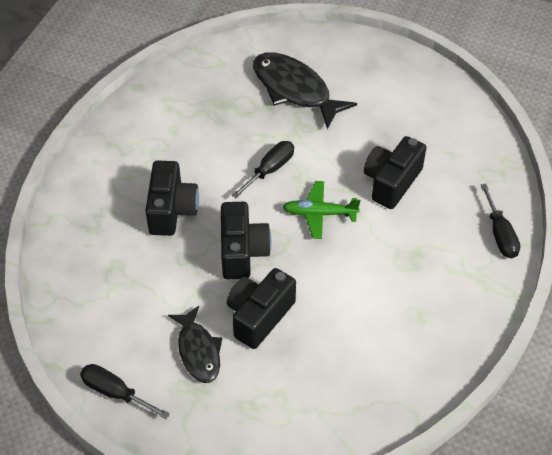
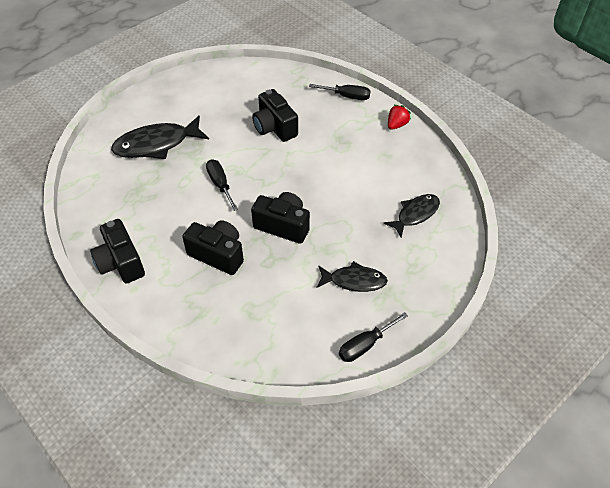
camera: 65 degrees left, 0 degrees up
black camera [227,268,296,349] -> black camera moved to [90,219,145,284]
green plane [283,181,360,239] -> none
none -> black fish [383,194,440,238]
none -> red strawberry [388,104,411,130]

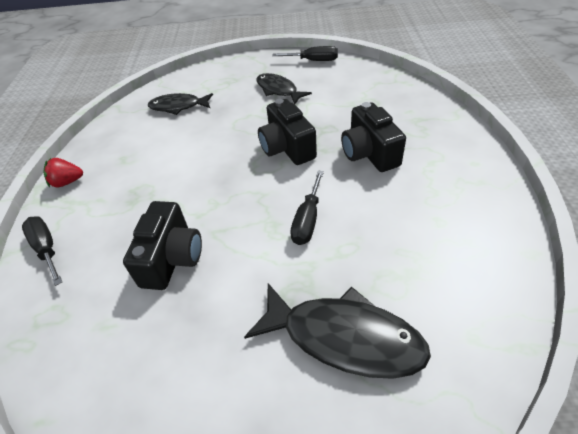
camera: 135 degrees left, 5 degrees down
black camera [90,219,145,284] -> none

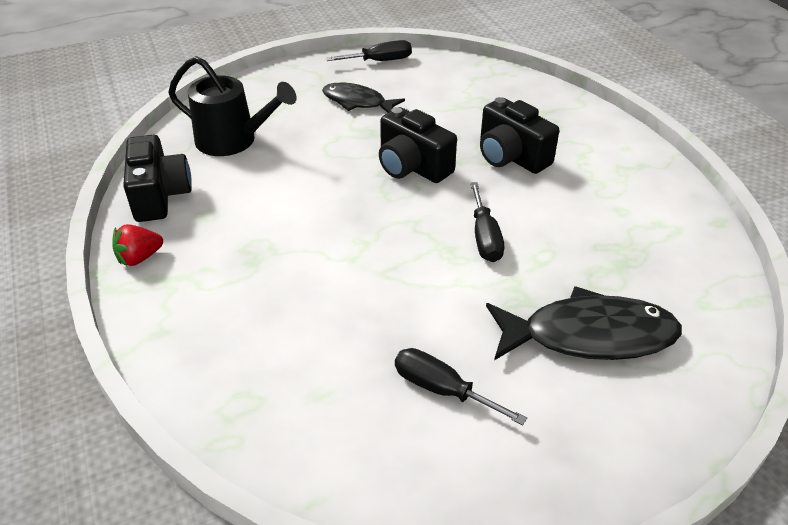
camera: 25 degrees left, 5 degrees down
black screwdriver [22,216,62,286] -> black screwdriver moved to [395,348,527,425]
black camera [123,201,202,290] -> black camera moved to [123,135,192,222]
black fish [148,93,213,115] -> black watering can [168,56,297,156]

